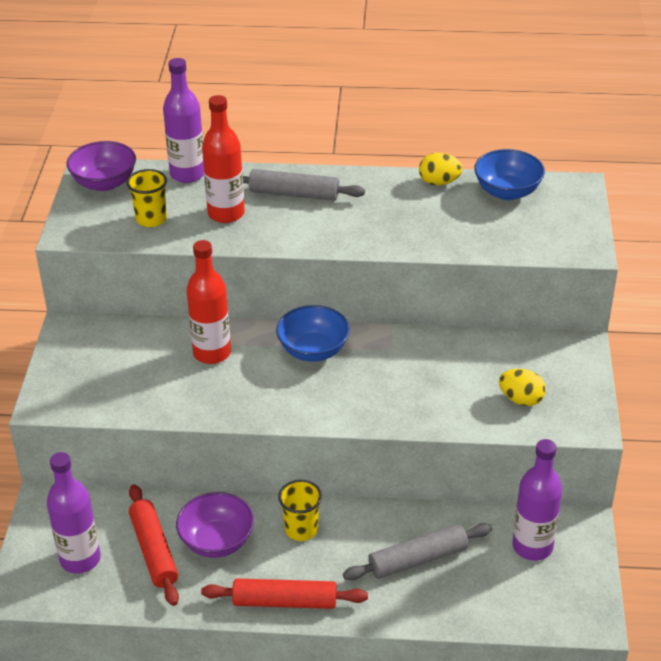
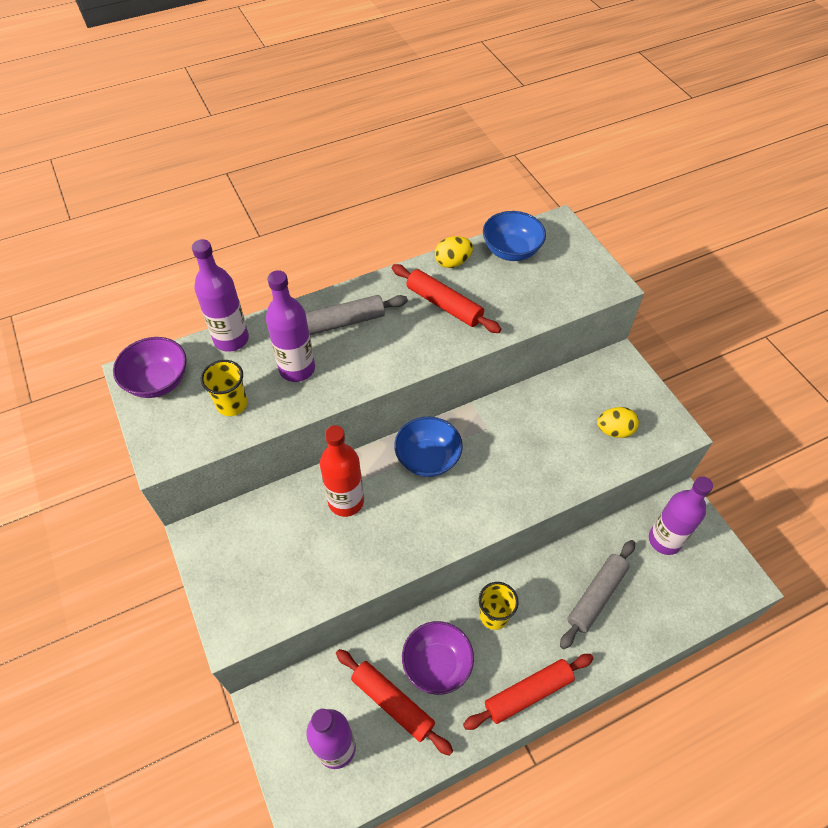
camera: 30 degrees left, 15 degrees up
red bottle [202,95,245,223] -> purple bottle [266,270,315,382]
none -> red rolling pin [392,264,501,333]

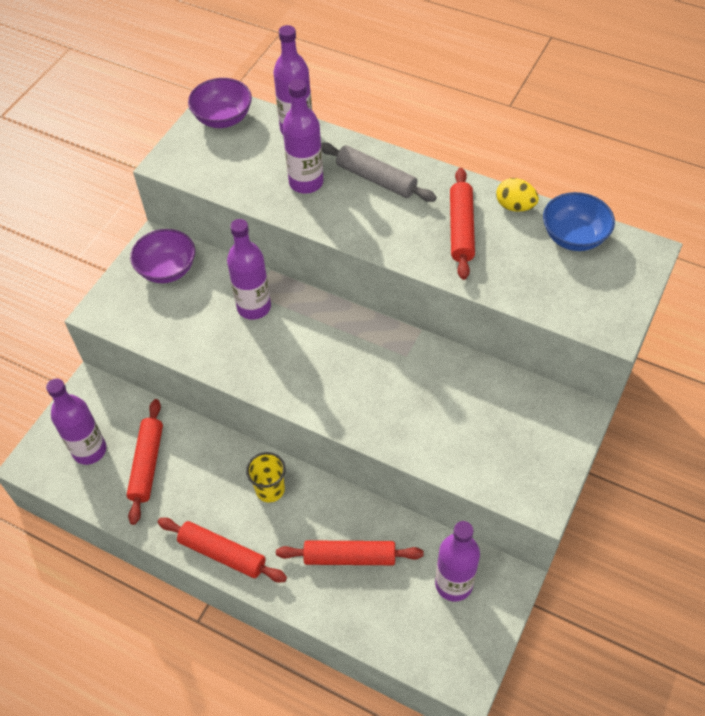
camera: 55 degrees right, 0 degrees up
yellow cup [201,360,247,416] -> none
red bottle [320,425,364,517] -> purple bottle [227,219,271,320]
blue bowl [394,417,463,477] -> none
purple bowl [402,621,474,695] -> purple bowl moved to [130,229,195,283]
grey rolling pin [560,540,635,649] -> red rolling pin [276,540,424,565]
yellow egg [597,407,639,438] -> none

